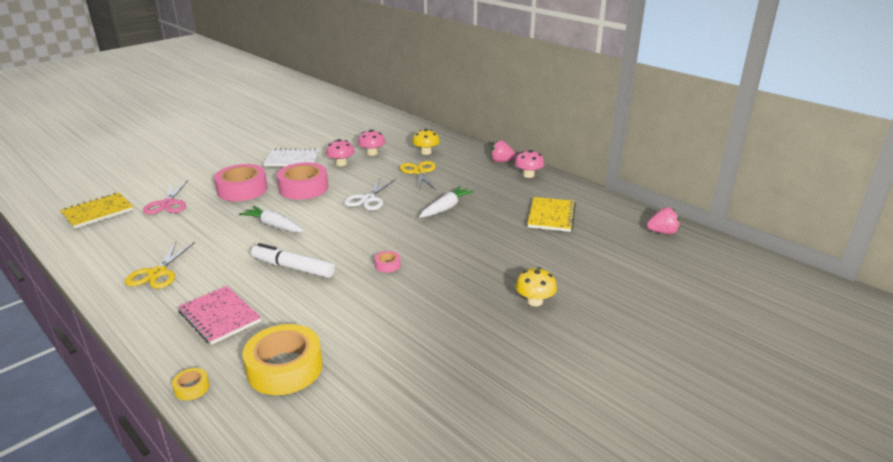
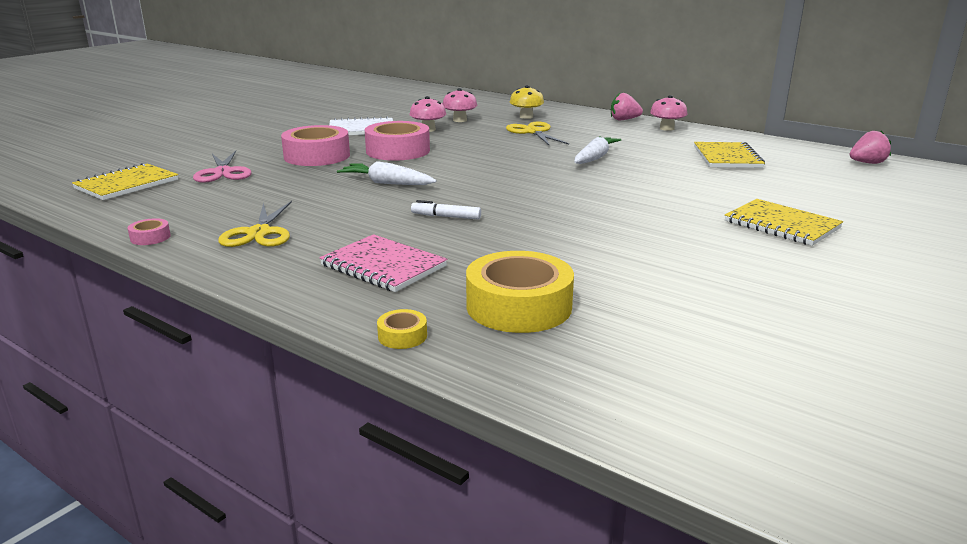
camera: 10 degrees left, 5 degrees down
white marker [251,243,335,278] -> white marker [411,200,481,220], size x0.57
white scissors [344,178,396,210] -> none
pink tape [374,251,401,273] -> pink tape moved to [128,218,171,245]
yellow mushroom [515,267,557,306] -> yellow notebook [725,199,843,246]

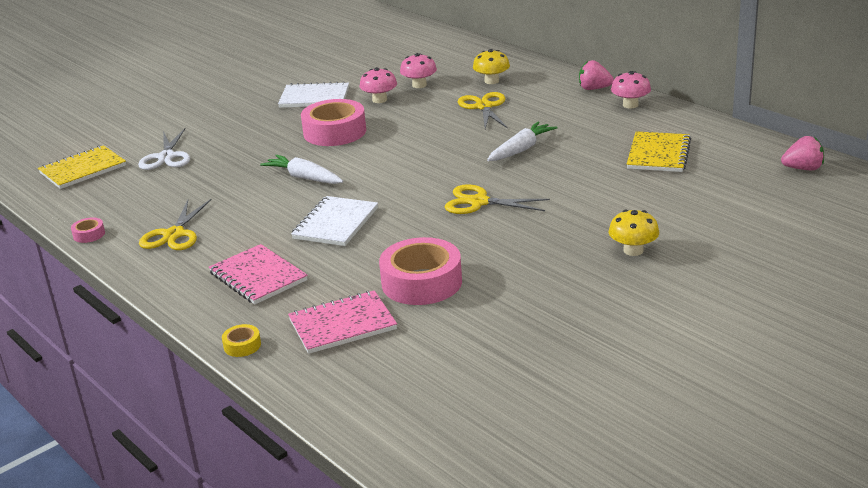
camera: 15 degrees right, 5 degrees up
pink scissors [193,151,252,183] -> white scissors [138,128,190,170]
pink tape [281,125,350,166] -> pink tape moved to [379,237,462,305]
white marker [411,200,481,220] -> white notebook [291,196,378,246]
yellow tape [466,251,574,333] -> pink notebook [288,290,397,354]
yellow notebook [725,199,843,246] -> yellow mushroom [608,210,659,256]
none -> yellow scissors [445,184,550,214]

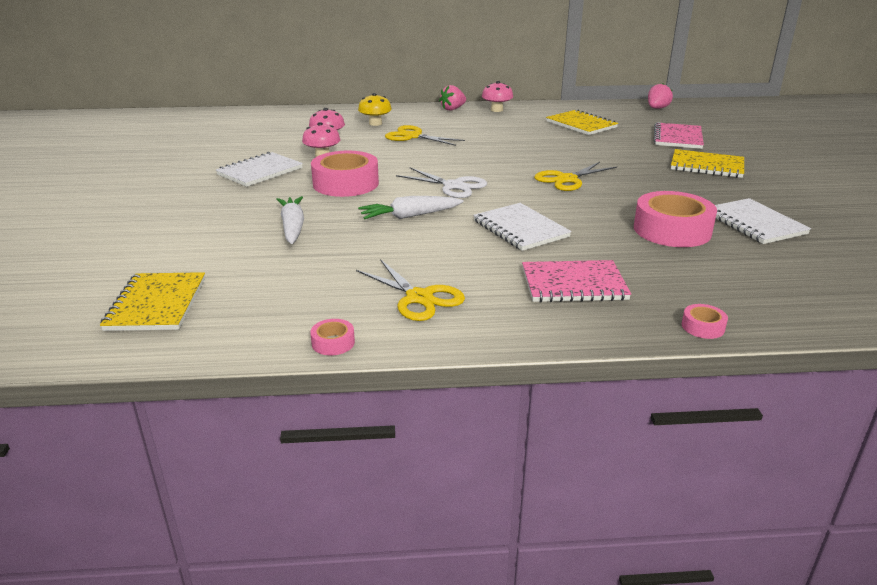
camera: 55 degrees left, 0 degrees up
white scissors [138,128,190,170] -> white scissors moved to [396,167,487,198]
yellow tape [222,324,261,357] -> pink tape [682,304,728,339]
pink notebook [288,290,397,354] -> pink notebook moved to [654,122,704,149]
white carrot [487,122,558,161] -> white carrot moved to [276,196,304,244]
yellow mushroom [608,210,659,256] -> yellow notebook [671,149,744,178]
none -> white notebook [715,198,811,244]

